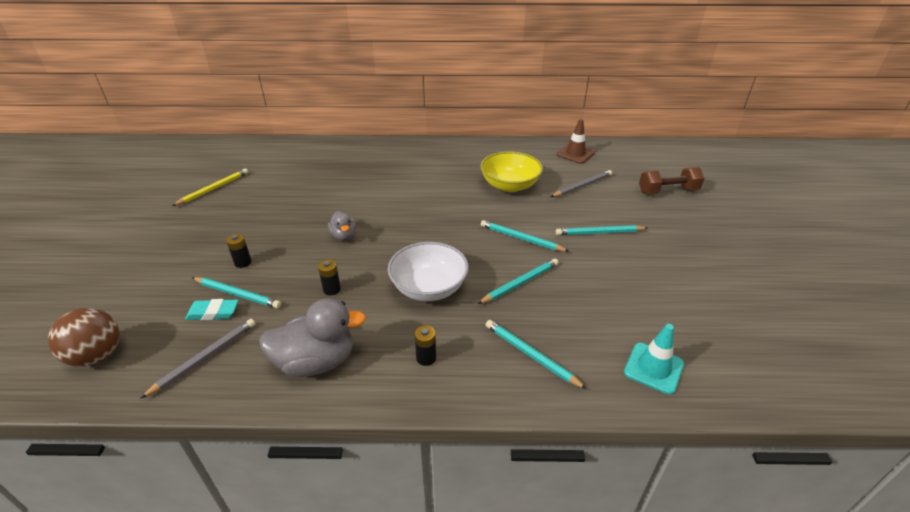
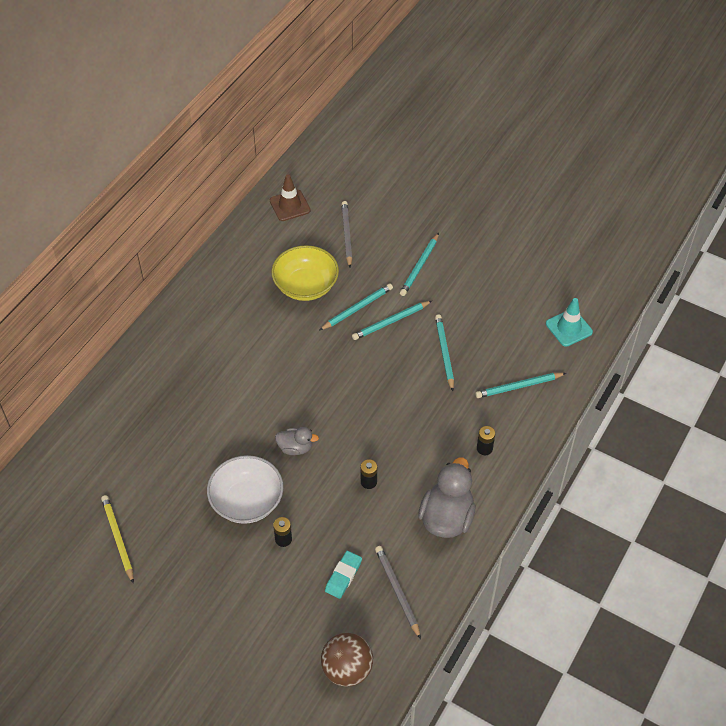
camera: 60 degrees left, 15 degrees up
turquoise pencil [192,277,281,308] -> turquoise pencil moved to [320,284,393,330]
white bowl [388,242,469,301] -> white bowl moved to [207,455,283,524]
brown dumbbell [639,167,704,194] -> none

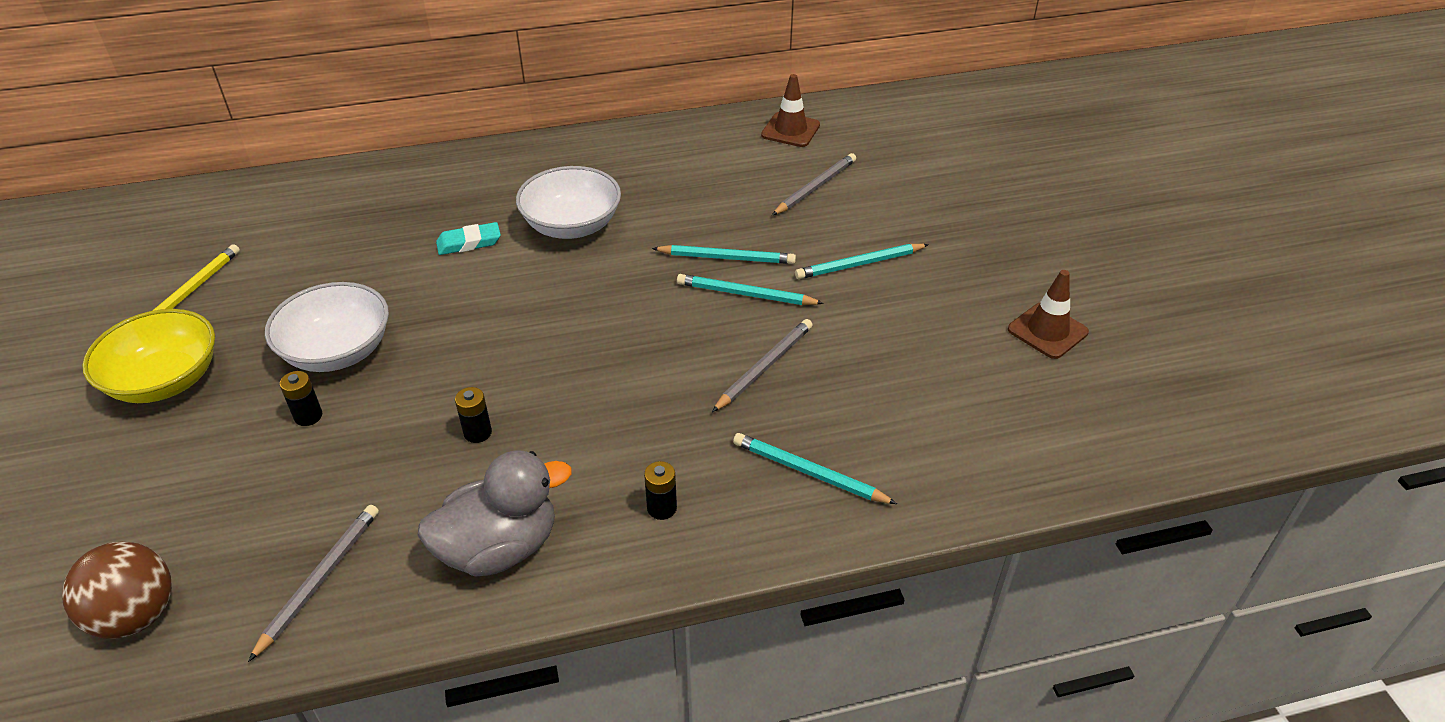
camera: 45 degrees right, 10 degrees down
yellow bowl [271,245,339,301] -> yellow bowl moved to [82,309,215,403]
grey duck [275,427,319,455] -> none
turquoise eraser [325,551,362,599] -> turquoise eraser moved to [436,222,501,255]
turquoise pencil [435,314,454,391] -> grey pencil [712,319,813,412]
turquoise traffic cone [546,298,593,347] -> none
none -> white bowl [516,166,621,239]
none -> brown traffic cone [1008,270,1089,359]

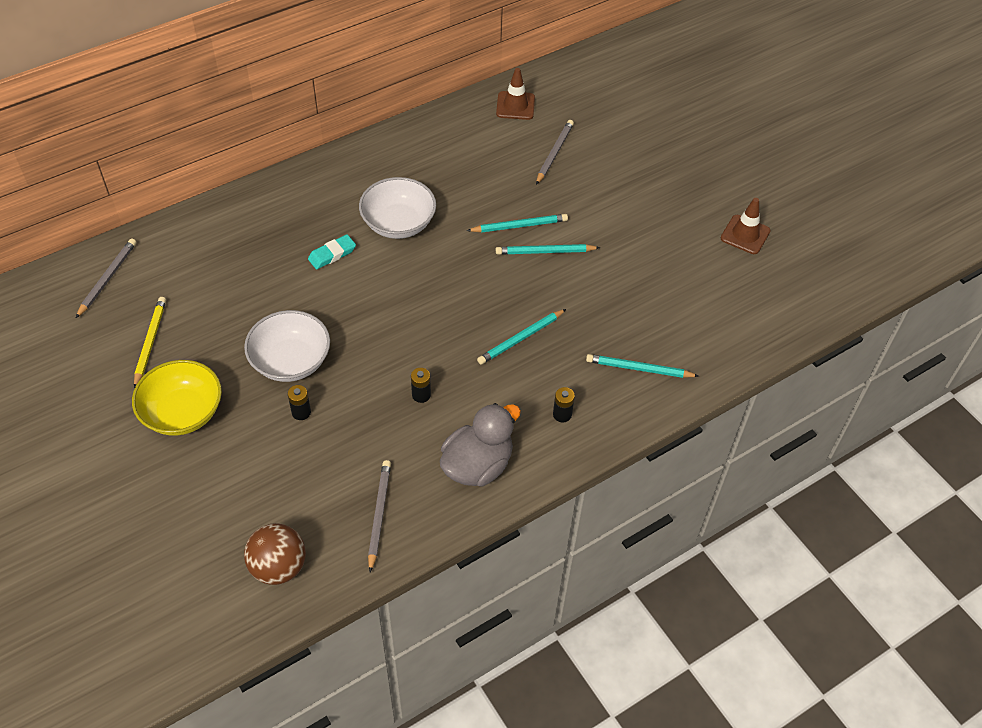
camera: 20 degrees left, 10 degrees up
grey pencil [712,319,813,412] -> grey pencil moved to [76,239,136,318]
turquoise pencil [795,244,929,279] -> turquoise pencil moved to [477,309,566,365]

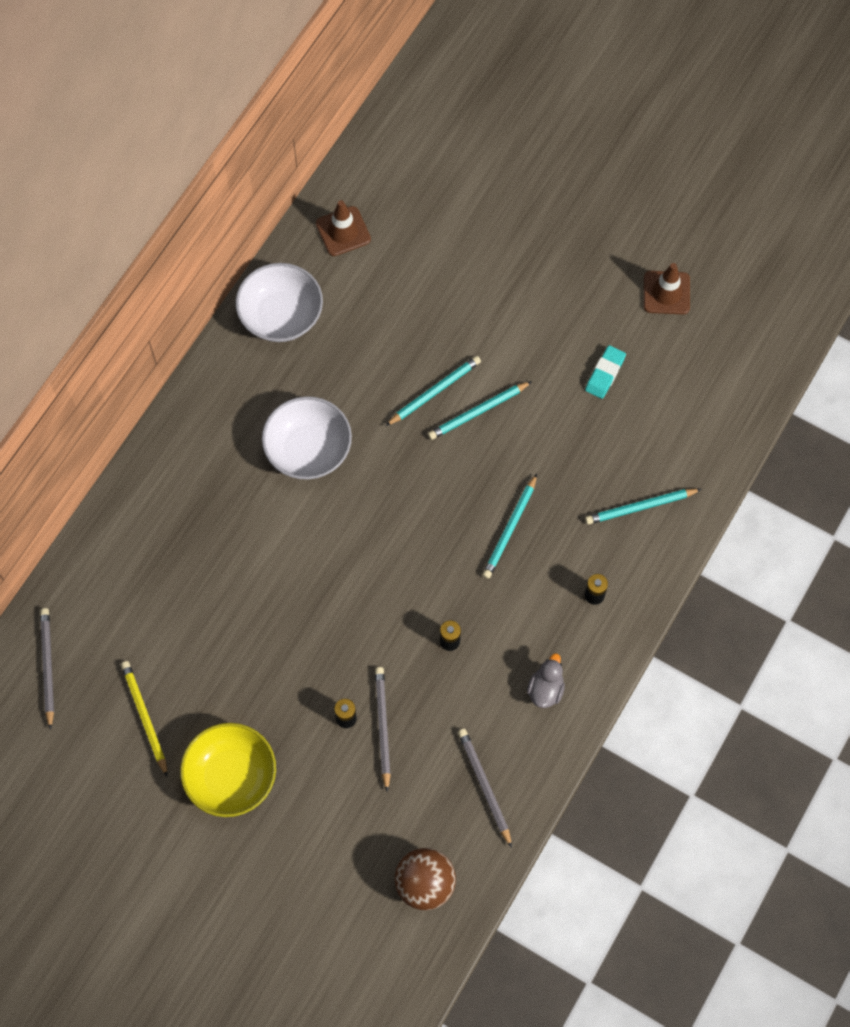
camera: 25 degrees left, 15 degrees up
white bowl [244,310,330,382] -> white bowl moved to [235,263,323,342]
turquoise eraser [308,235,356,270] -> turquoise eraser moved to [585,345,626,399]
grey duck [440,403,521,487] -> grey duck [527,653,565,708], size x0.54
grey pencil [536,120,574,185] -> grey pencil moved to [375,667,391,792]

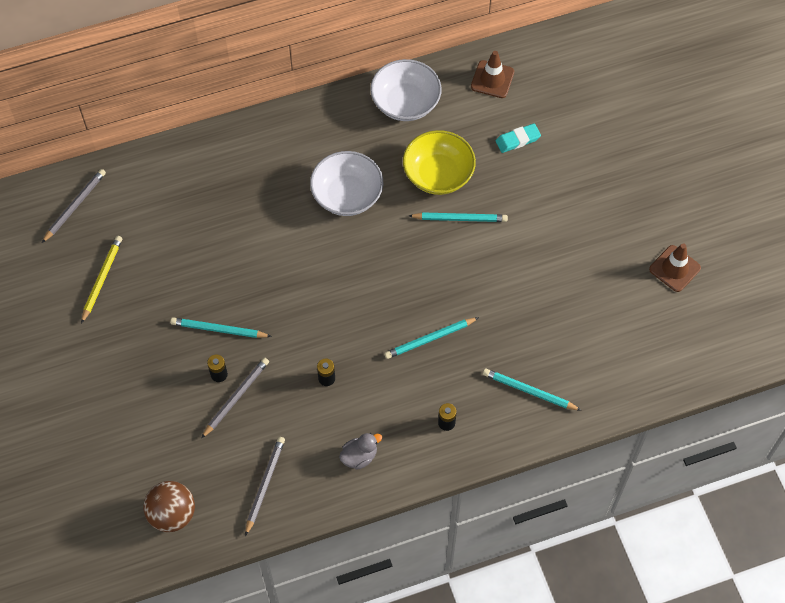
camera: 40 degrees right, 5 degrees down
yellow bowl [180,723,276,817] -> yellow bowl moved to [403,130,476,195]
turquoise pencil [428,381,532,440] -> turquoise pencil moved to [170,317,272,338]
turquoise eraser [585,345,626,399] -> turquoise eraser moved to [496,123,541,153]

